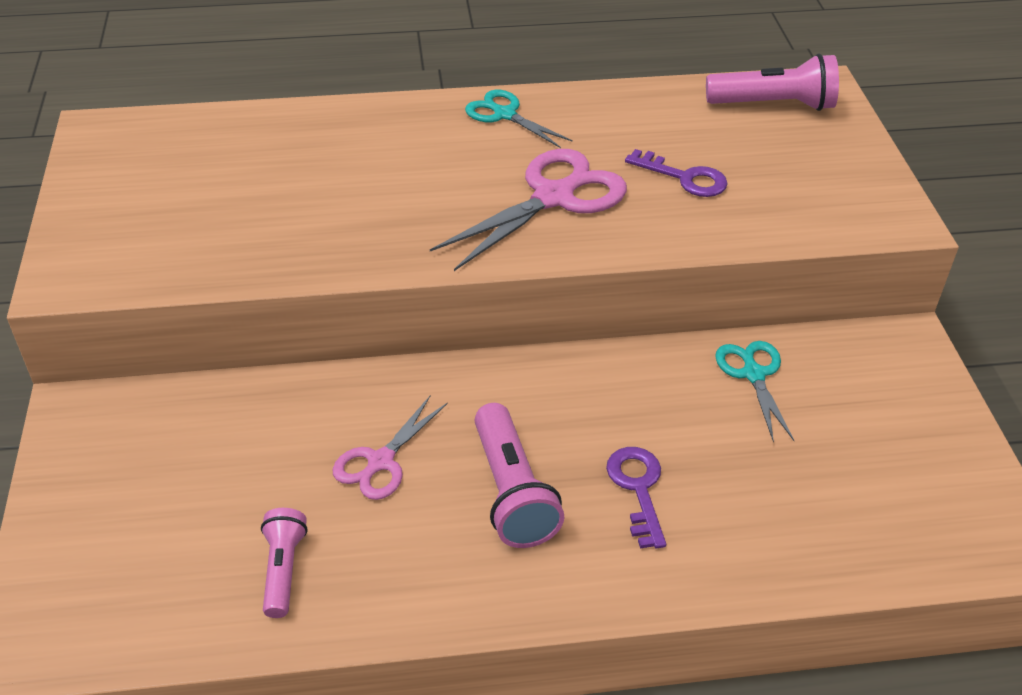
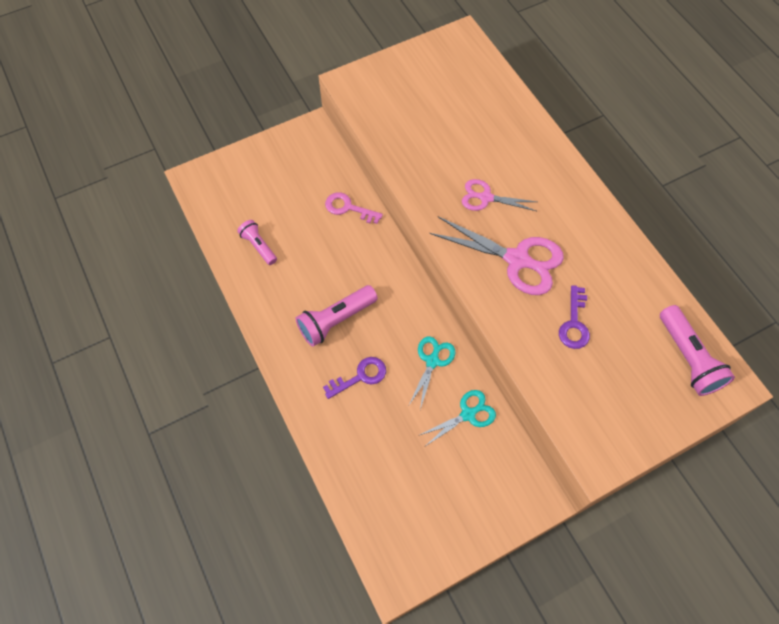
camera: 70 degrees right, 20 degrees up
pink flashlight [261,508,308,618] -> pink flashlight turned 105 degrees counterclockwise [237,220,277,265]
pink scissors [333,395,448,500] -> pink scissors moved to [462,179,537,211]
turquoise scissors [465,90,573,148] -> turquoise scissors moved to [409,336,455,410]
none -> pink key [325,192,383,224]

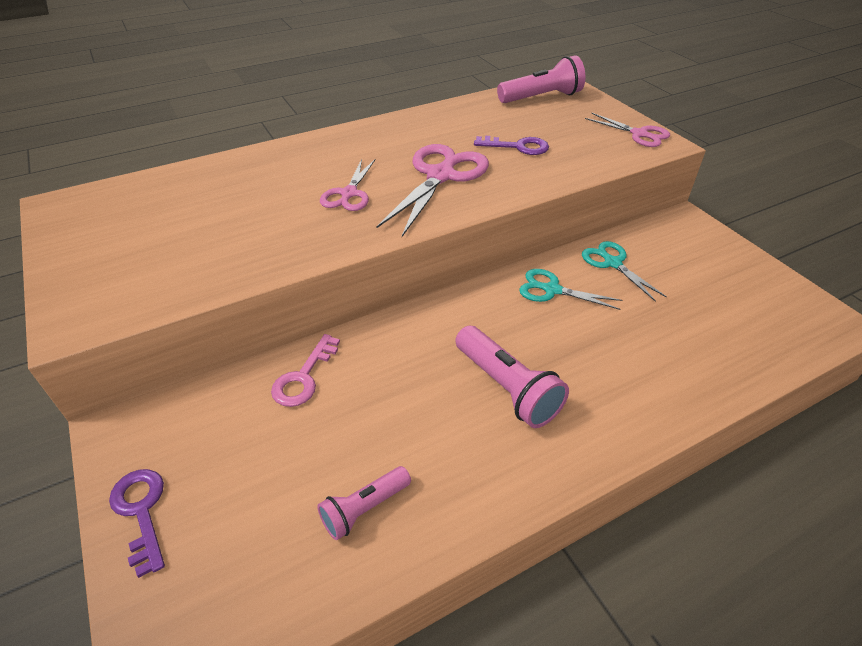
camera: 90 degrees left, 20 degrees down
purple key [323,357,386,399] -> purple key moved to [109,469,165,578]
none -> pink scissors [585,113,670,147]

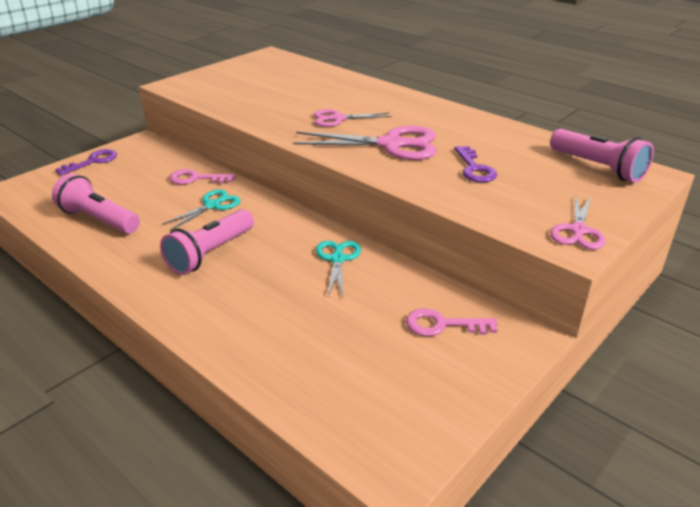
camera: 70 degrees right, 10 degrees down
pink flashlight [317,466,411,540] -> pink flashlight [52,174,140,234], size x1.61
turquoise scissors [582,241,667,302] -> turquoise scissors moved to [162,189,240,231]
none -> pink key [406,309,498,336]

